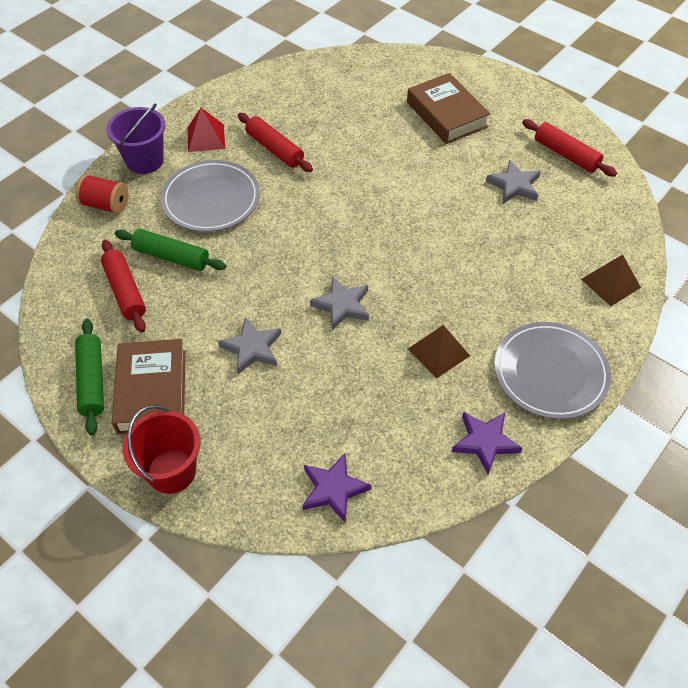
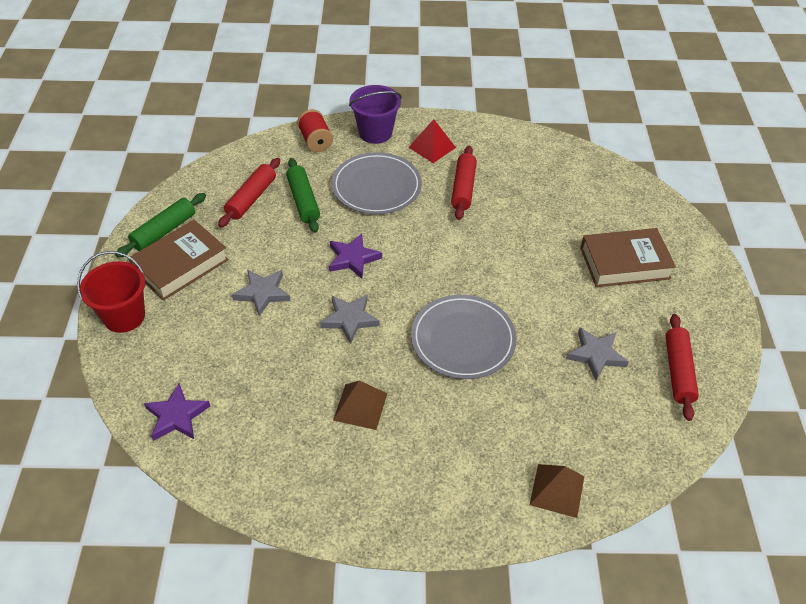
camera: 50 degrees right, 5 degrees down
brown book [407,73,491,144] -> brown book turned 60 degrees clockwise [580,228,676,287]
purple star [452,412,522,474] -> purple star moved to [329,233,382,279]
grey plate [494,322,611,419] -> grey plate moved to [411,295,517,379]

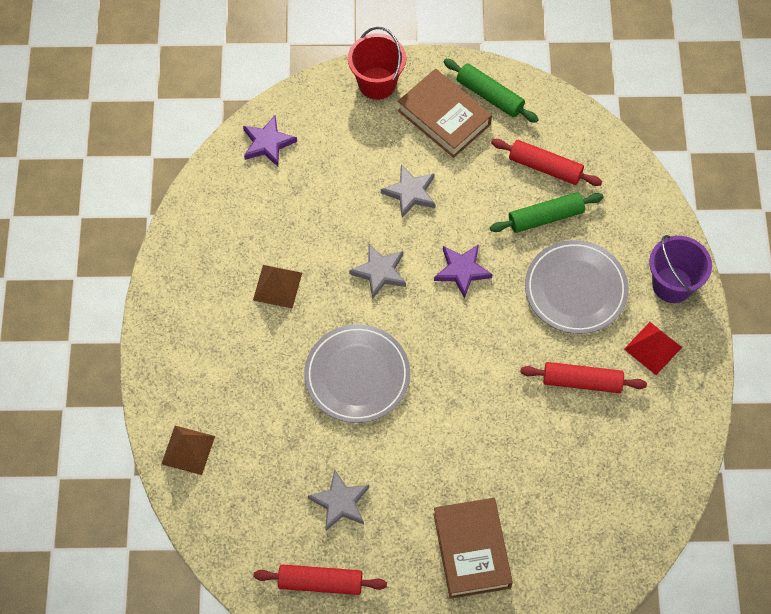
camera: 90 degrees right, 15 degrees up
red spool [297,109,333,152] -> none

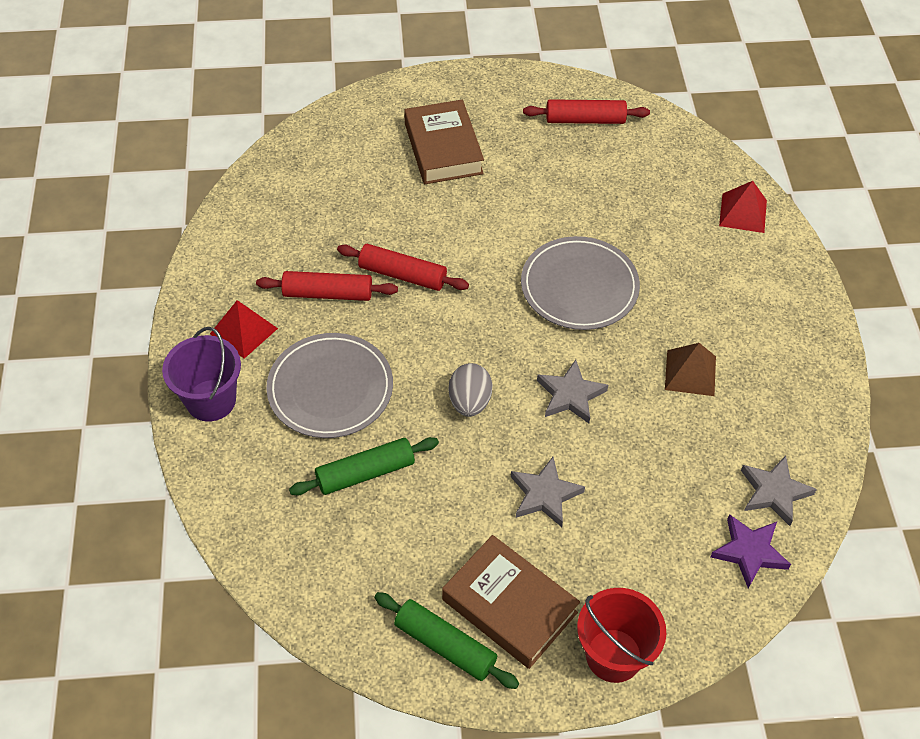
camera: 175 degrees right, 10 degrees down
brown pyramid [161,426,215,475] -> red pyramid [719,181,767,233]
grey star [308,470,369,531] -> grey star moved to [741,455,817,526]
purple star [434,244,493,299] -> grey egg [449,363,492,417]
red rolling pin [491,139,602,186] -> red rolling pin moved to [337,244,469,291]

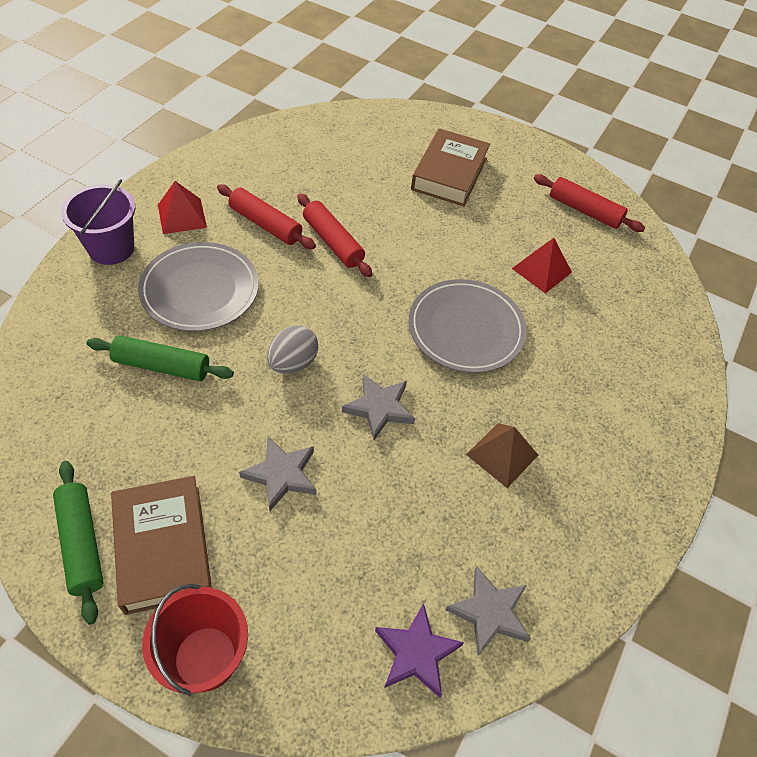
camera: 30 degrees right, 0 degrees up
red pyramid [719,181,767,233] -> red pyramid moved to [512,238,572,293]

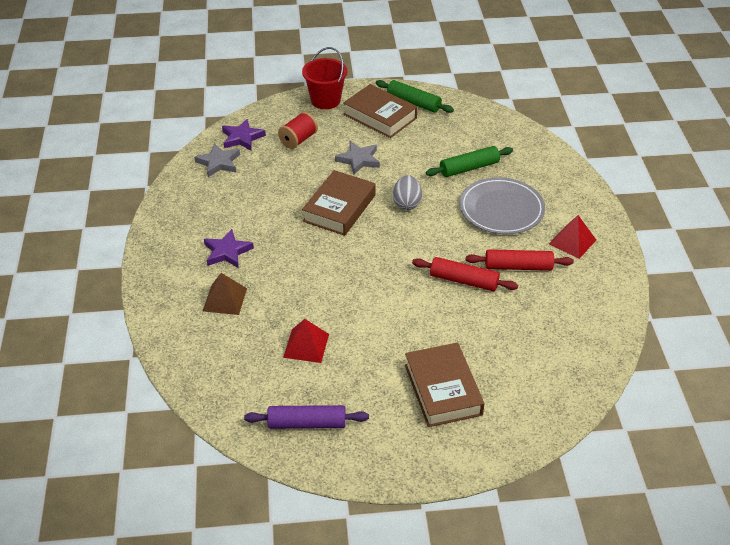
camera: 150 degrees right, 10 degrees down
purple bucket [61,179,135,265] -> none
grey star [342,374,415,440] -> brown book [302,170,375,236]
grey plate [409,279,527,373] -> none
brown pyramid [466,423,538,488] -> brown pyramid moved to [203,273,247,315]
red rolling pin [534,174,645,232] -> purple rolling pin [244,405,369,429]
none -> purple star [204,229,254,268]
none -> red spool [278,112,318,149]

